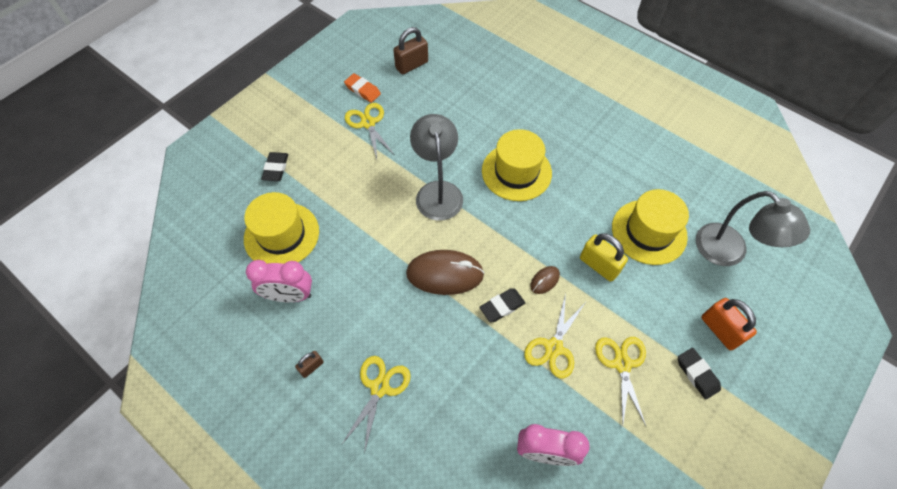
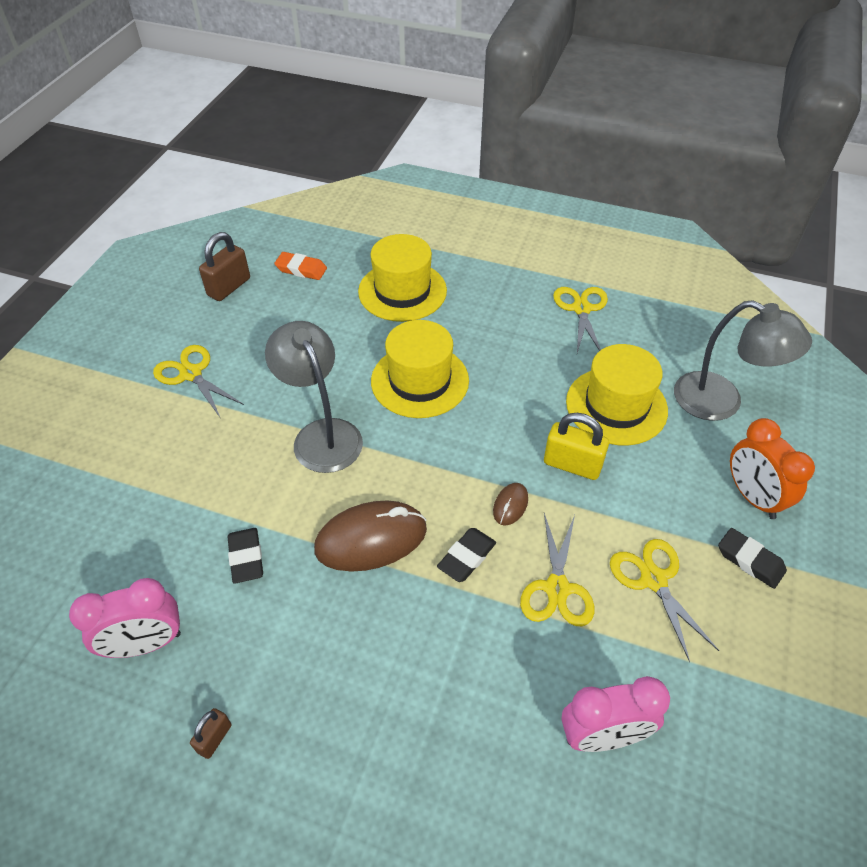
camera: 20 degrees left, 10 degrees down
yellow hat [244,192,319,264] -> yellow hat moved to [358,234,447,322]
black eraser [261,152,288,181] -> black eraser moved to [227,528,263,583]
yellow scissors [342,356,411,453] -> yellow scissors moved to [553,287,608,353]
orange eraser [344,73,381,103] -> orange eraser moved to [274,252,327,280]
orange padlock [701,298,757,350] -> orange clock [730,418,815,519]

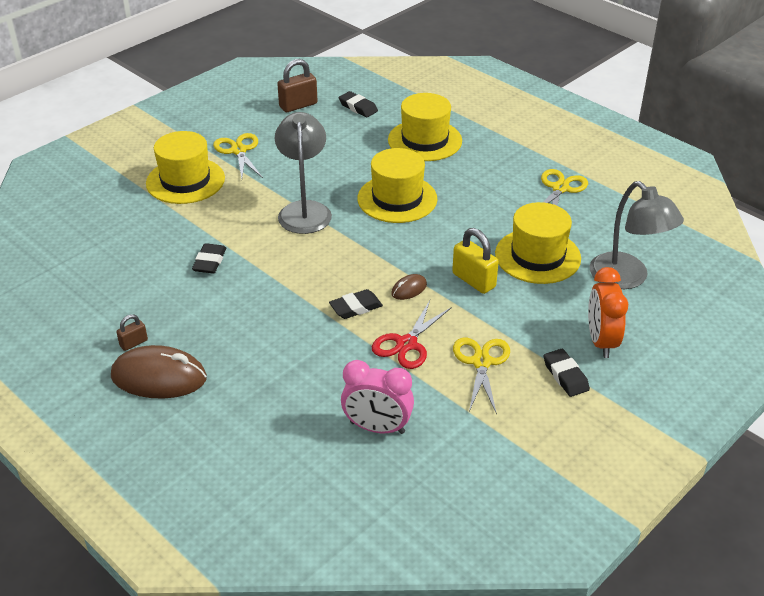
camera: 25 degrees right, 10 degrees down
pink clock [69,578,181,658] -> none
orange eraser [274,252,327,280] -> black eraser [339,91,378,117]
brown mouse [314,501,427,572] -> brown mouse moved to [111,345,207,399]
yellow scissors [520,513,594,626] -> red scissors [372,300,452,369]
none -> yellow hat [146,131,225,204]

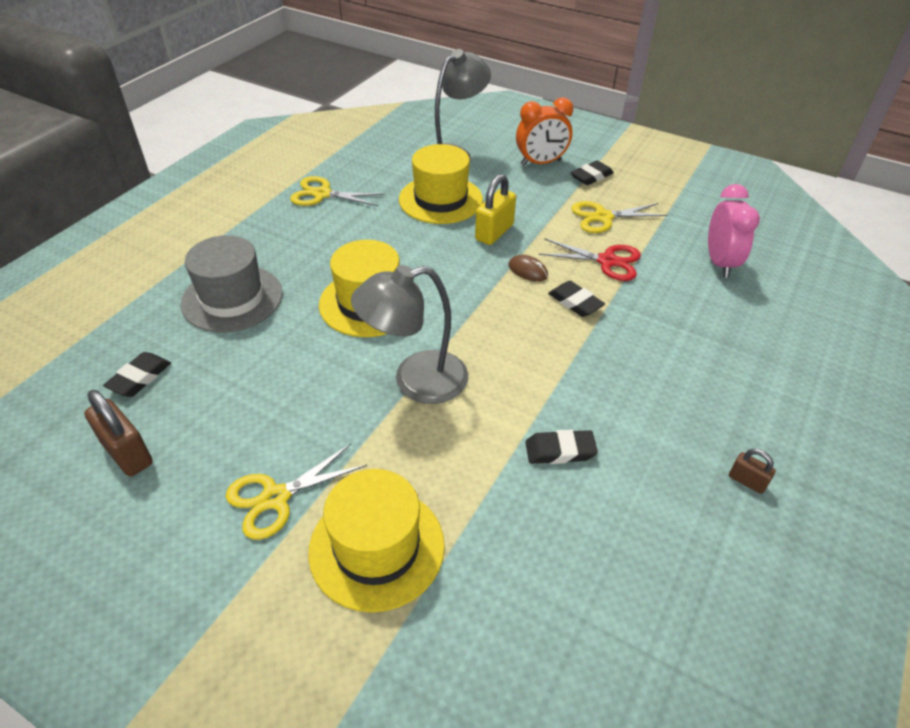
camera: 105 degrees left, 5 degrees up
brown mouse [111,345,207,399] -> none
yellow hat [388,93,462,161] -> grey hat [181,235,283,333]

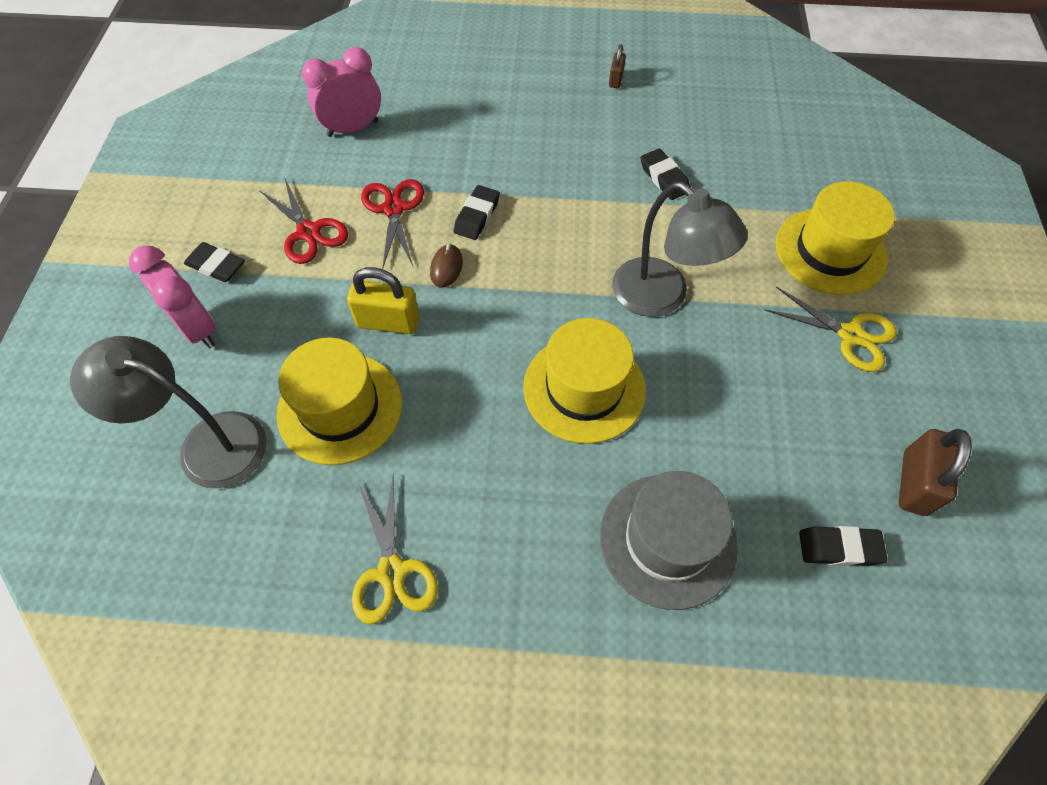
camera: 115 degrees left, 15 degrees up
orange clock [516,98,573,166] -> pink clock [129,246,216,349]
yellow scissors [571,201,668,233] -> red scissors [260,177,348,264]

